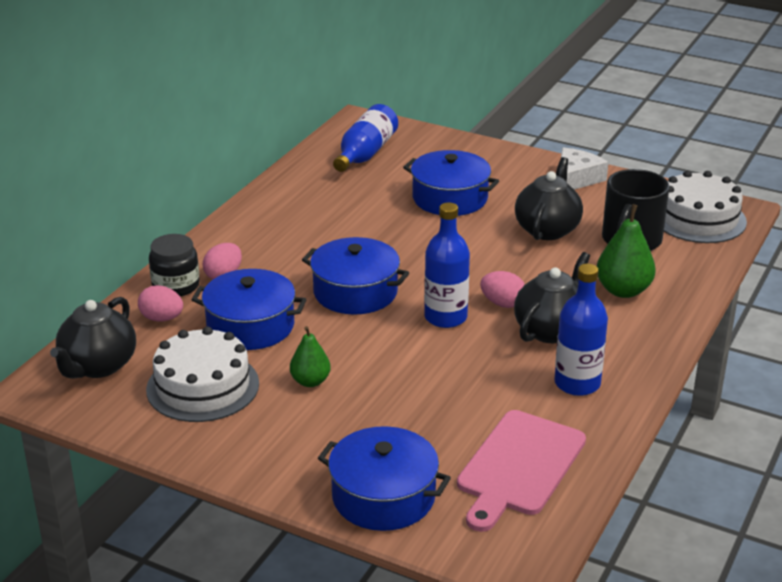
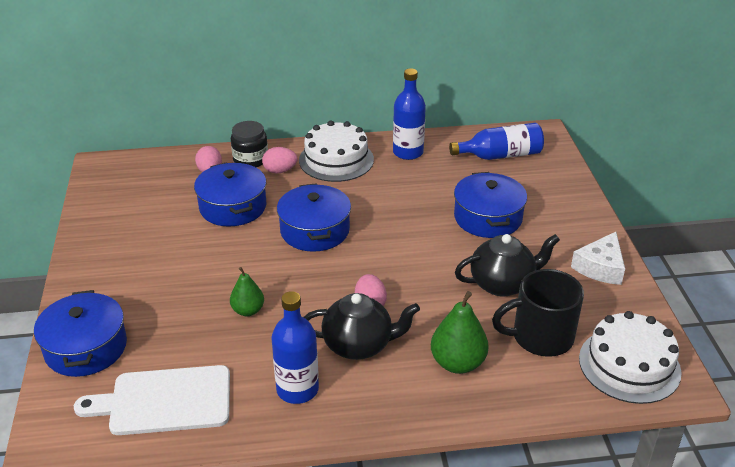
camera: 55 degrees right, 5 degrees up
black teapot [50,297,136,378] -> none
white cake [146,326,259,422] -> white cake moved to [299,120,374,182]
green pear [290,326,331,387] -> green pear moved to [230,267,264,316]
blue bottle [424,202,470,328] -> blue bottle moved to [393,68,426,160]
pink cutting board [457,410,586,532] -> white cutting board [74,365,230,435]
white cheese [561,147,608,190] -> white cheese turned 120 degrees clockwise [571,232,625,285]

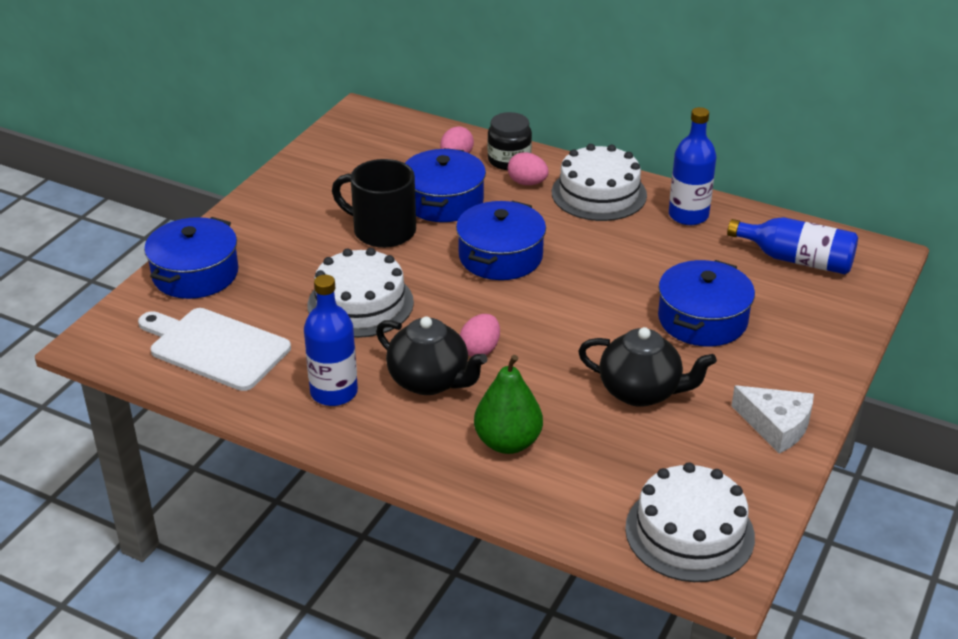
camera: 35 degrees right, 0 degrees up
green pear [230,267,264,316] -> white cake [307,248,414,338]
black mug [492,269,584,357] -> black mug moved to [332,159,416,248]
white cheese [571,232,625,285] -> white cheese turned 120 degrees counterclockwise [731,385,814,454]

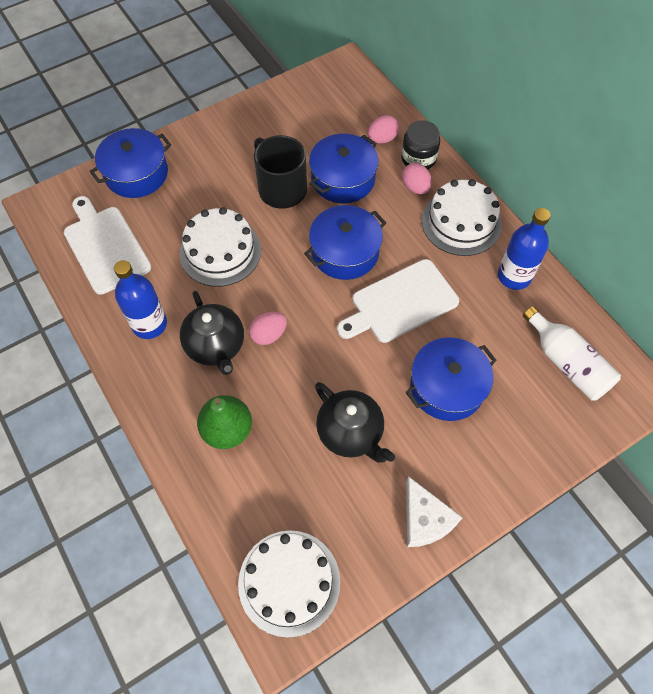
camera: 30 degrees right, 25 degrees up
blue bottle [727,217,858,274] -> white bottle [523,306,621,401]
none -> white cutting board [337,259,459,343]

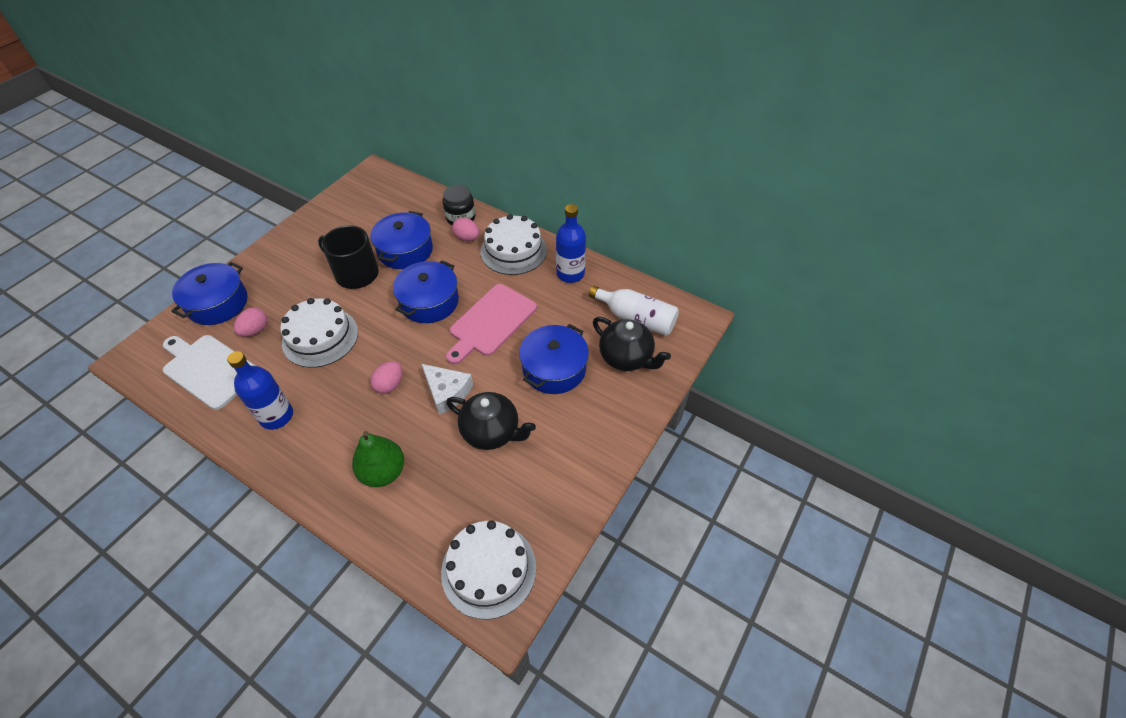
camera: 25 degrees left, 10 degrees down
black teapot [180,291,244,375] -> black teapot moved to [593,317,671,371]
white cutting board [337,259,459,343] -> pink cutting board [446,284,537,364]
pink egg [368,115,399,143] -> pink egg moved to [234,308,267,337]
white cheese [406,476,463,547] -> white cheese moved to [422,364,473,415]

